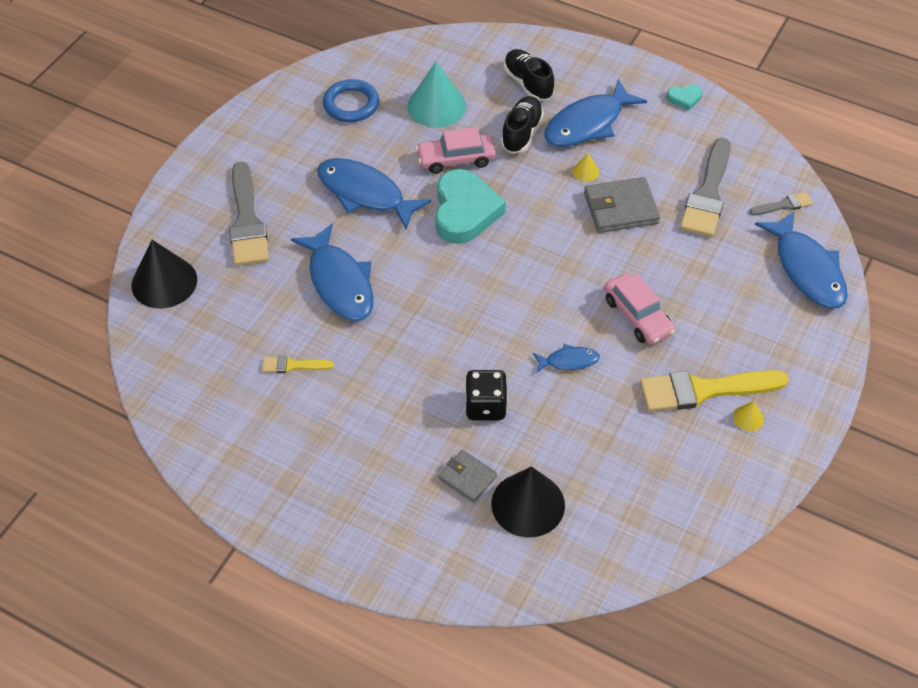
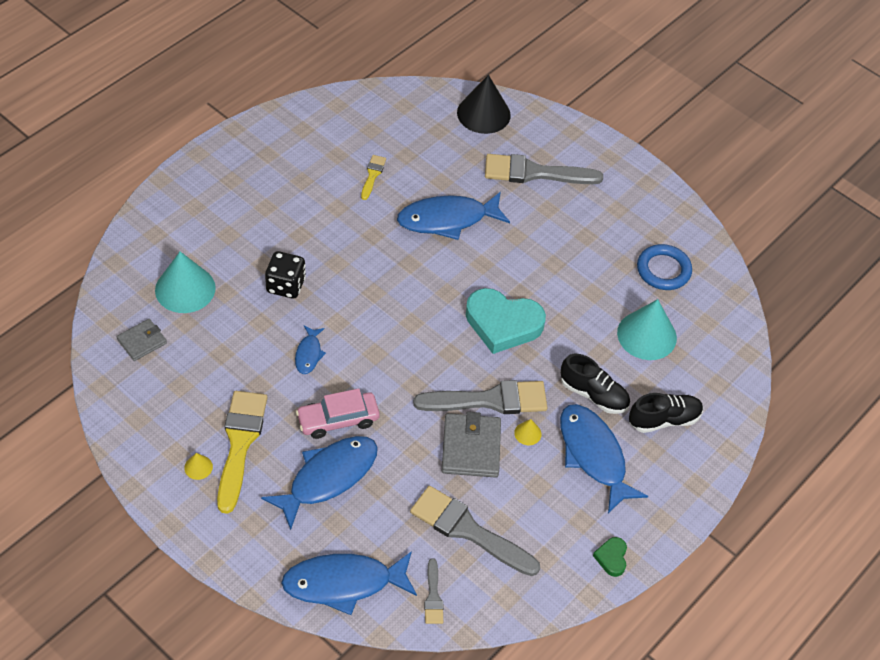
camera: 100 degrees right, 0 degrees up
blue fish [317,158,431,229] -> blue fish moved to [261,436,378,530]
pink car [416,127,496,174] -> none
grey wallet [439,450,497,503] -> grey wallet moved to [117,319,167,361]
black cone [491,466,565,537] -> turquoise cone [155,251,216,313]
turquoise heart [667,84,703,111] -> green heart [593,537,627,577]
none -> grey brush [413,380,547,414]

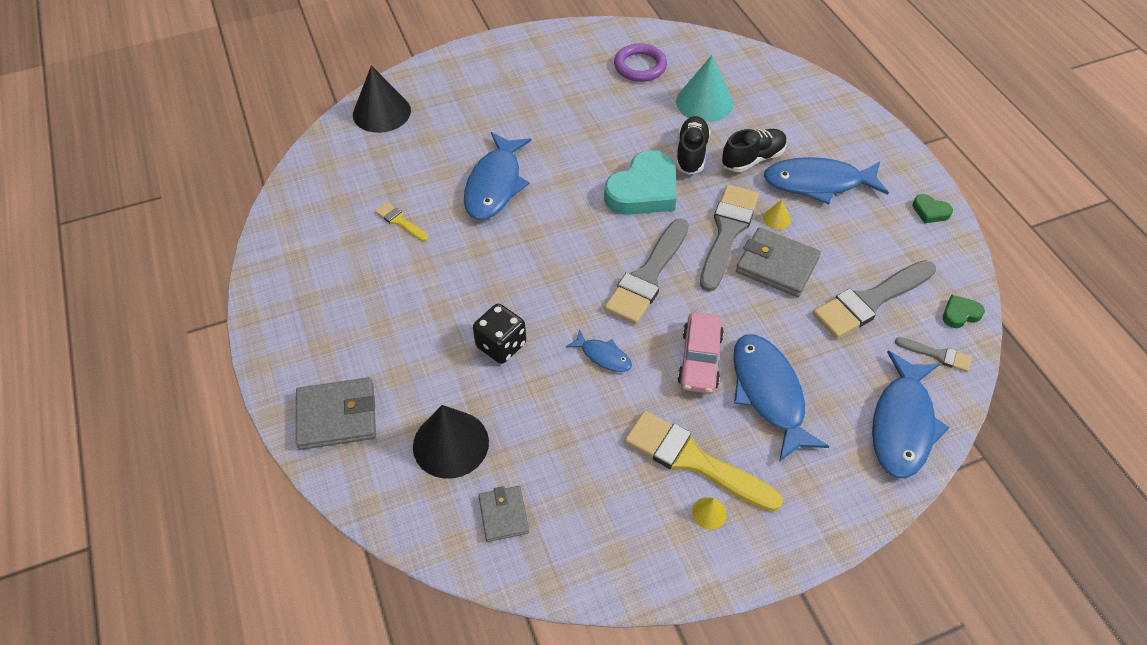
camera: 60 degrees left, 0 degrees up
turquoise cone [155,251,216,313] -> black cone [413,405,489,479]
grey brush [485,154,603,184] -> grey brush moved to [604,218,689,324]
black shoe [629,393,703,433] -> black shoe moved to [676,116,711,175]
blue ring [637,244,692,290] -> purple ring [614,43,667,82]
none -> grey wallet [296,377,376,450]
none -> green heart [943,295,985,328]

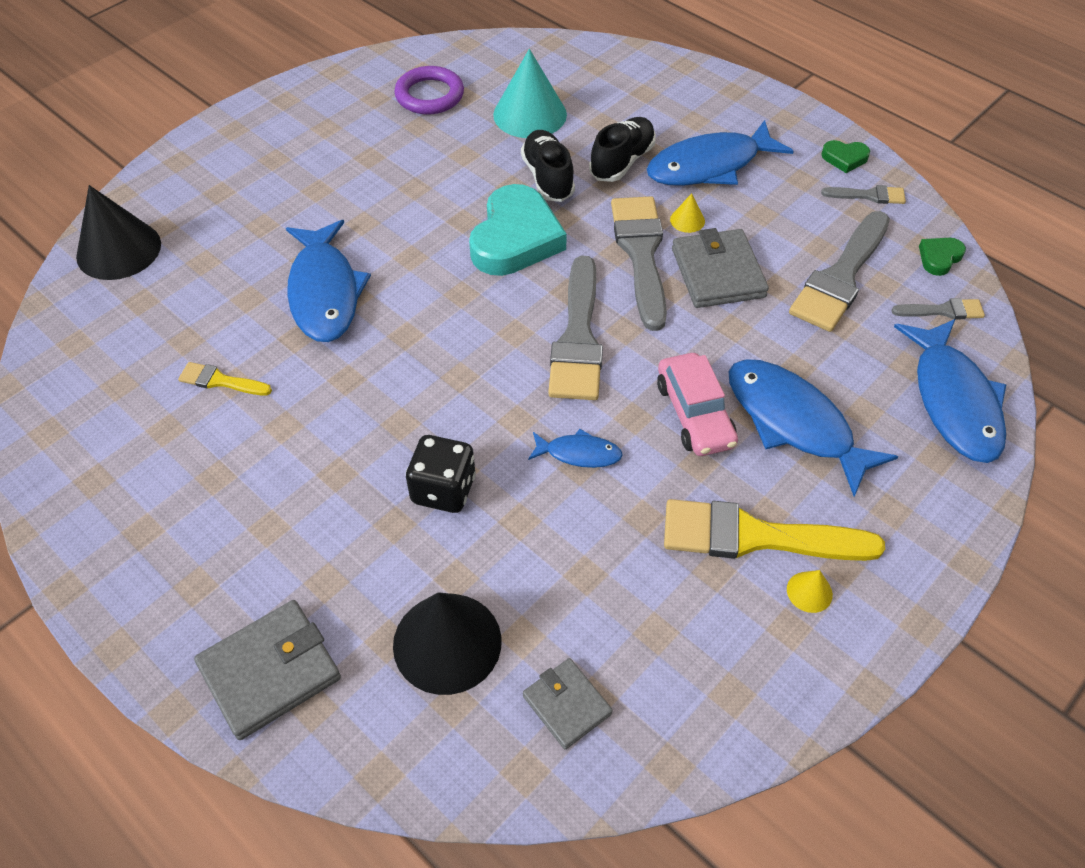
camera: 25 degrees left, 0 degrees up
grey wallet [736,227,821,297] -> grey wallet turned 75 degrees clockwise [672,228,769,308]
none -> grey brush [821,185,906,204]

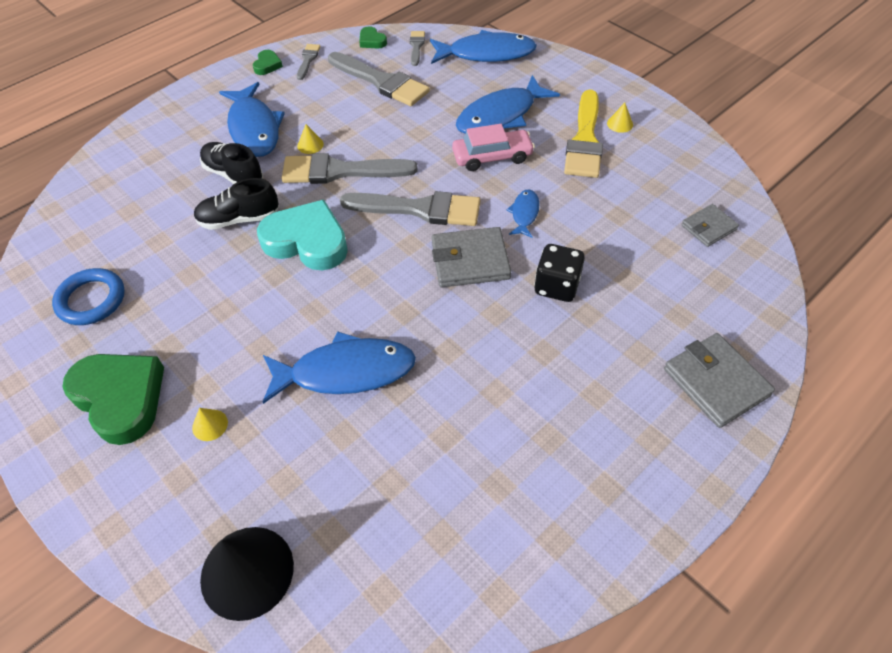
camera: 85 degrees left, 0 degrees up
yellow brush [178,362,272,395] -> none
black cone [393,592,502,695] -> none
purple ring [394,66,464,114] -> blue ring [52,268,125,325]
turquoise cone [493,49,567,138] -> none
grey wallet [672,228,769,308] -> grey wallet moved to [432,227,511,287]
none -> green heart [62,354,164,445]
none -> yellow cone [192,408,228,441]

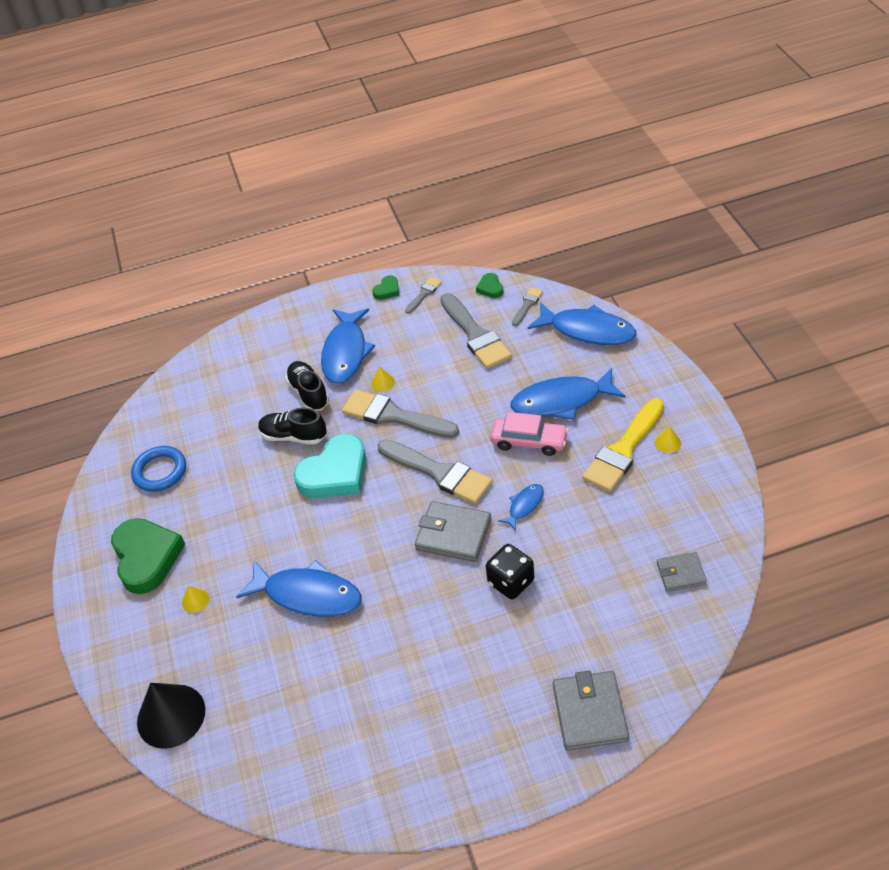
camera: 30 degrees right, 5 degrees down
turquoise heart [257,200,348,270] -> turquoise heart turned 90 degrees clockwise [294,434,366,498]

